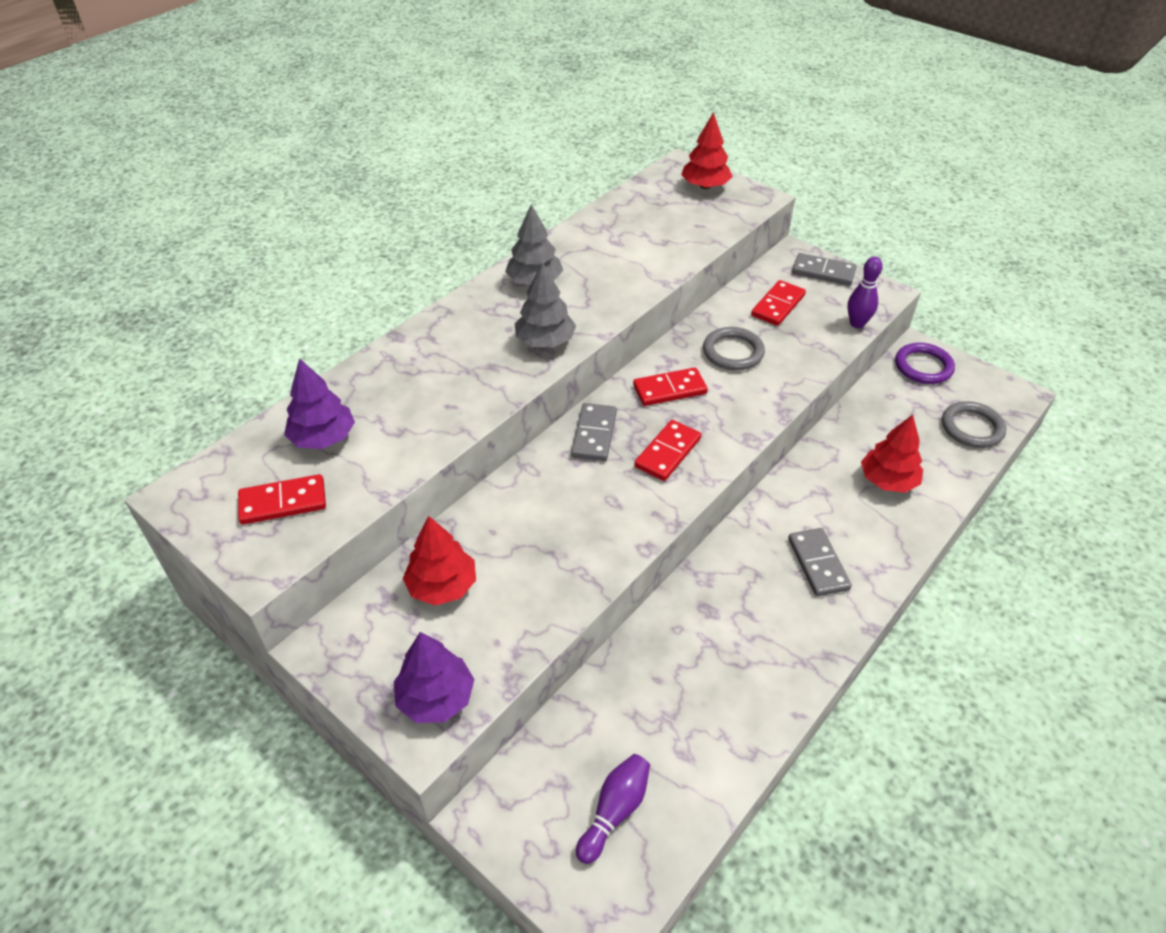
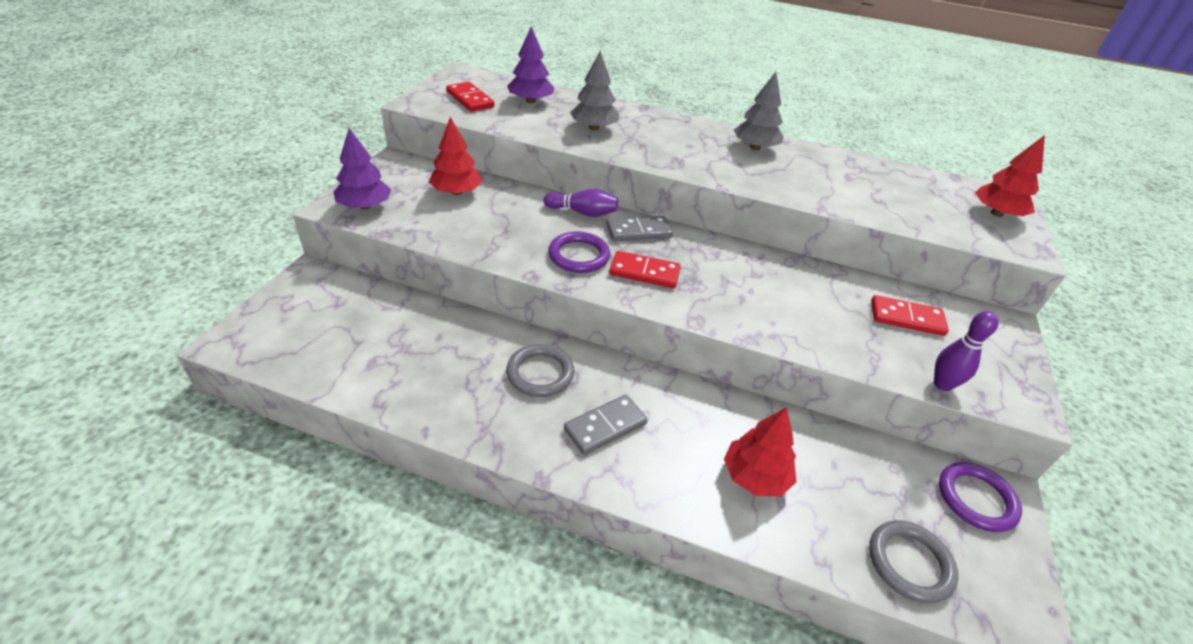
camera: 65 degrees right, 5 degrees down
grey tree [515,262,576,347] -> grey tree moved to [570,51,619,130]
purple bowling pin [576,754,650,864] -> purple bowling pin moved to [544,189,618,217]
red domino [633,368,708,406] -> none
grey ring [703,327,765,370] -> grey ring moved to [506,344,574,397]
grey domino [792,253,857,286] -> none
none -> purple ring [548,231,610,273]

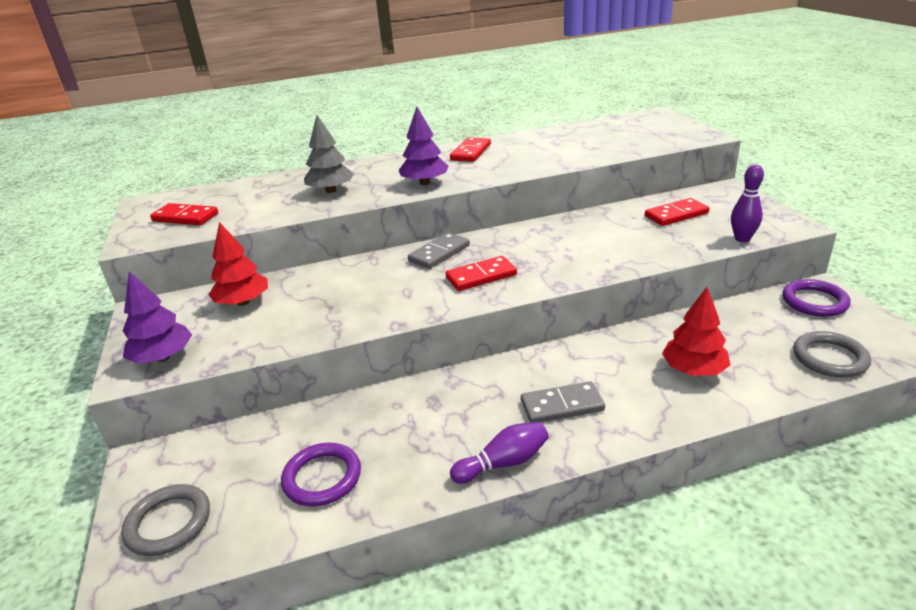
camera: 30 degrees left, 10 degrees down
grey ring [506,344,574,397] -> grey ring moved to [121,484,210,556]
purple tree [507,26,554,103] -> purple tree moved to [399,107,449,185]
purple bowling pin [544,189,618,217] -> purple bowling pin moved to [450,422,549,484]
purple ring [548,231,610,273] -> purple ring moved to [281,443,361,507]
grey domino [564,395,648,455] -> grey domino turned 60 degrees clockwise [521,381,605,423]
grey tree [734,72,783,150] -> red domino [450,137,491,162]
red tree [975,135,1045,217] -> none

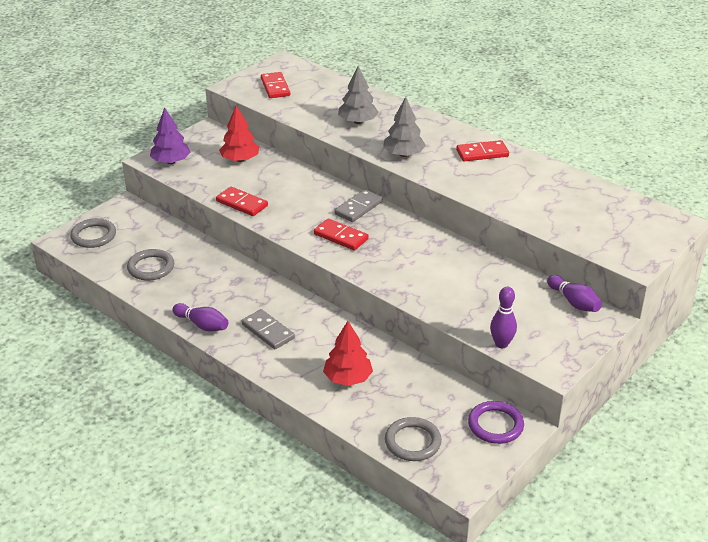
camera: 55 degrees right, 5 degrees up
purple ring [281,443,361,507] -> grey ring [127,249,174,281]
purple tree [399,107,449,185] -> grey tree [383,97,426,157]
grey domino [408,232,470,269] -> grey domino turned 60 degrees counterclockwise [334,189,383,222]
red domino [645,198,709,226] -> red domino moved to [216,187,268,216]
none -> purple bowling pin [547,275,602,312]

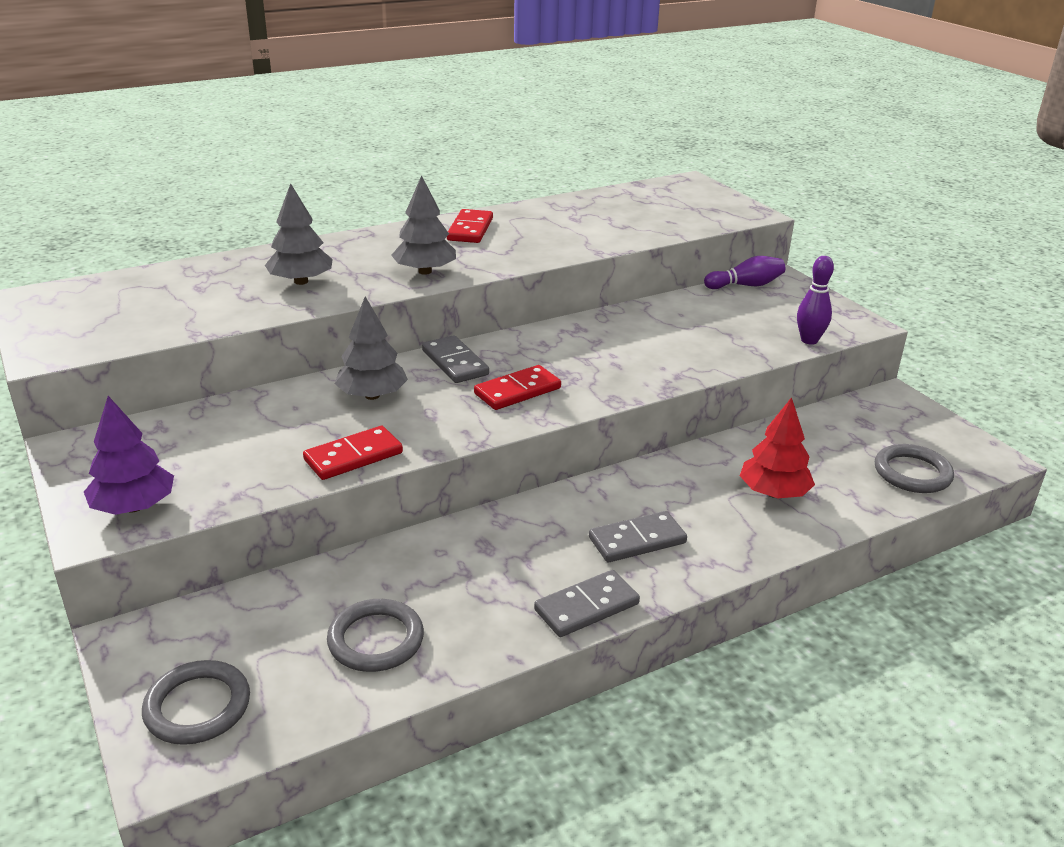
camera: 70 degrees left, 5 degrees down
purple bowling pin [173,303,228,332] -> grey domino [534,570,640,637]
red tree [219,106,259,162] -> none
red domino [261,72,290,98] -> none
purple ring [468,401,524,444] -> none
none -> grey tree [335,296,408,400]

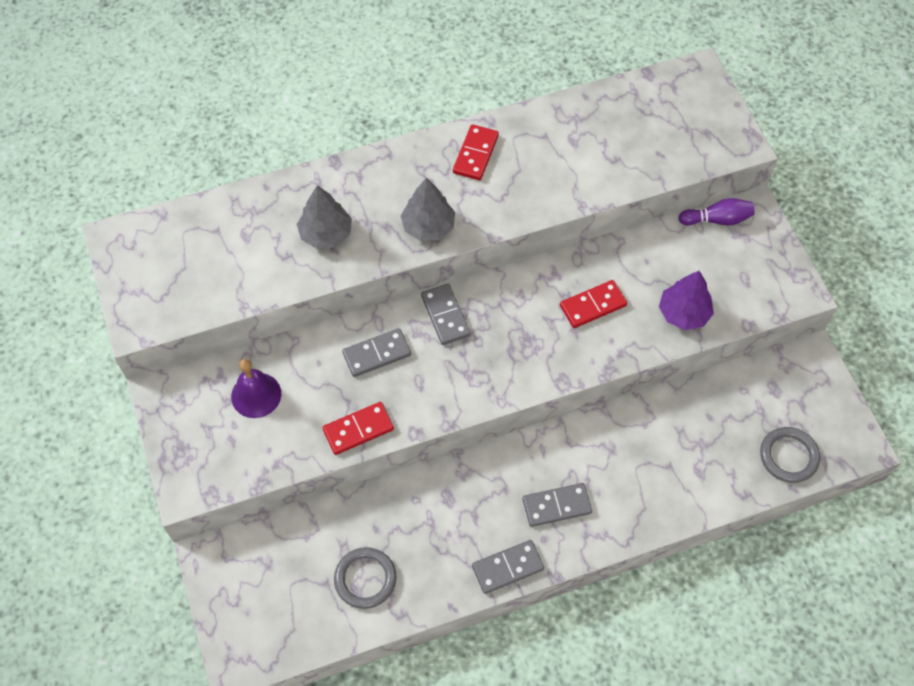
camera: 10 degrees right, 30 degrees up
purple tree [84,396,174,515] -> purple tree moved to [659,271,714,330]
grey ring [142,660,250,745] -> none
grey tree [335,296,408,400] -> grey domino [342,328,411,377]
red domino [474,365,561,410] -> red domino moved to [560,280,627,328]
red tree [740,397,815,498] -> none
purple bowling pin [797,256,834,345] -> none
none -> purple bell [231,359,281,418]

